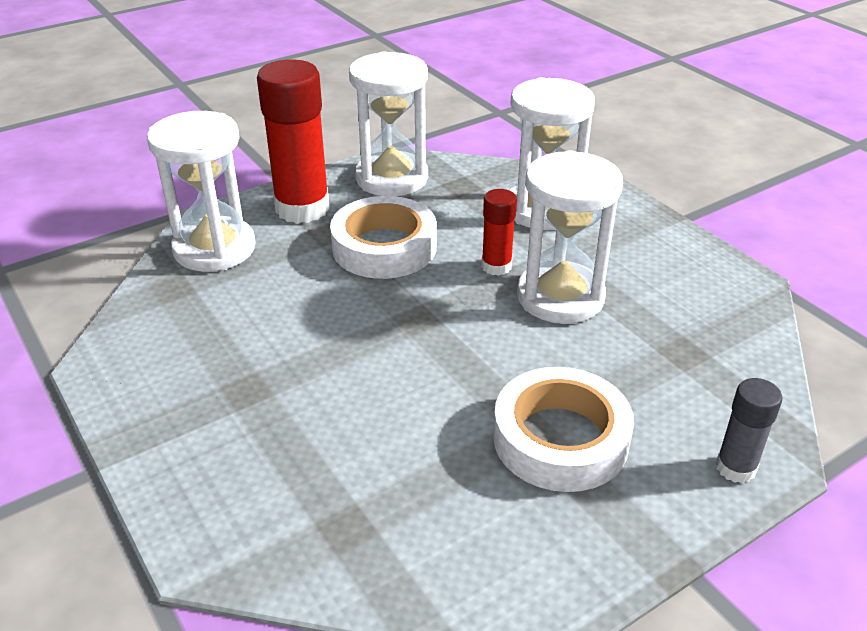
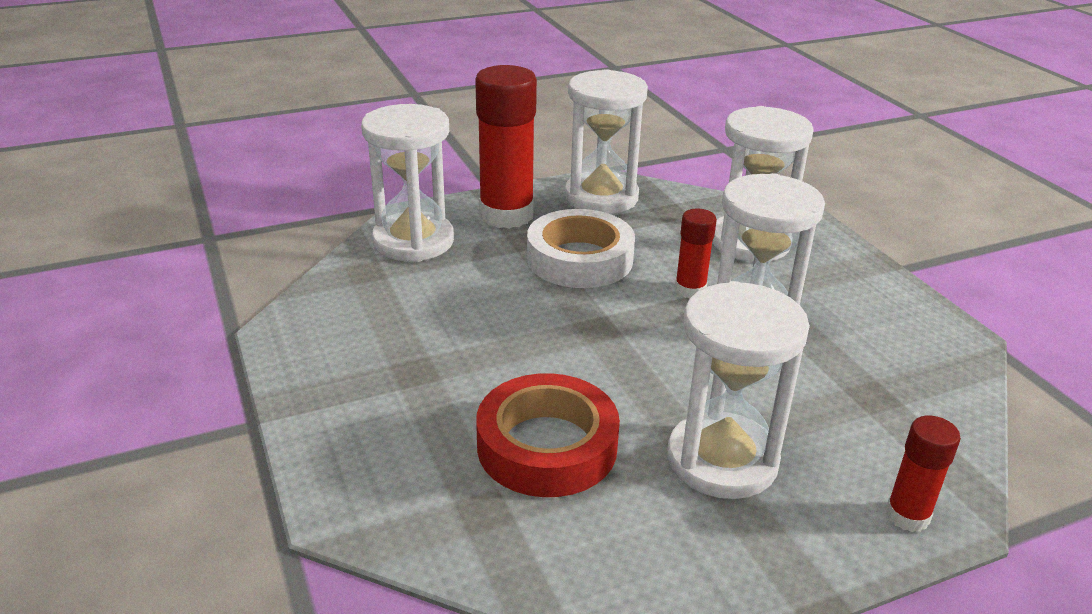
camera: 10 degrees right, 5 degrees down
white tape [493,367,634,492] -> white hourglass [667,281,810,499]
grey glue stick [716,378,782,483] -> red glue stick [886,415,961,532]
none -> red tape [476,373,620,497]

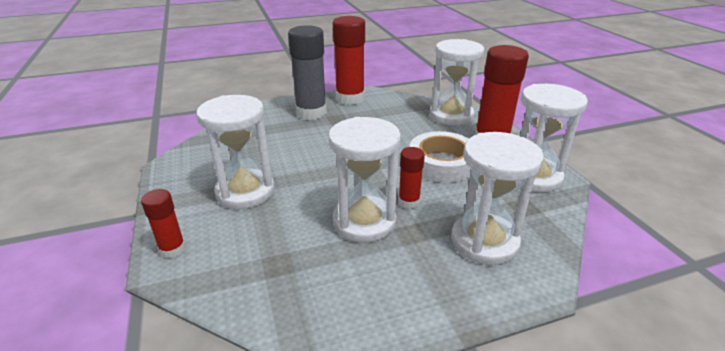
camera: 95 degrees right, 0 degrees up
red tape [476,373,620,497] -> none
none -> grey glue stick [288,25,327,120]
none -> red glue stick [333,16,365,105]

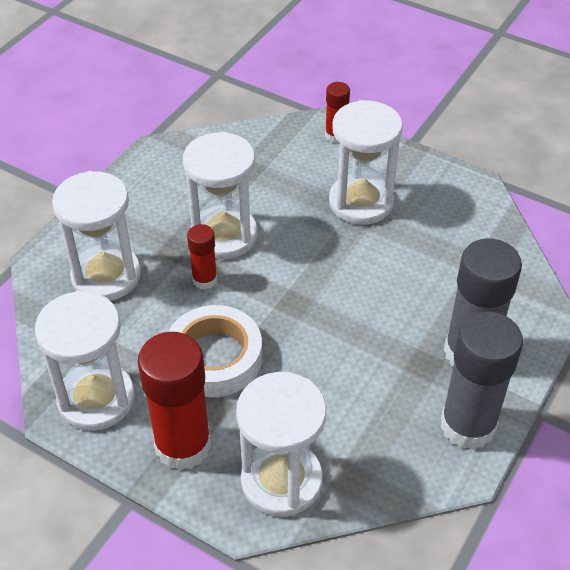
camera: 140 degrees right, 15 degrees up
red glue stick [333,16,365,105] -> grey glue stick [440,311,523,450]

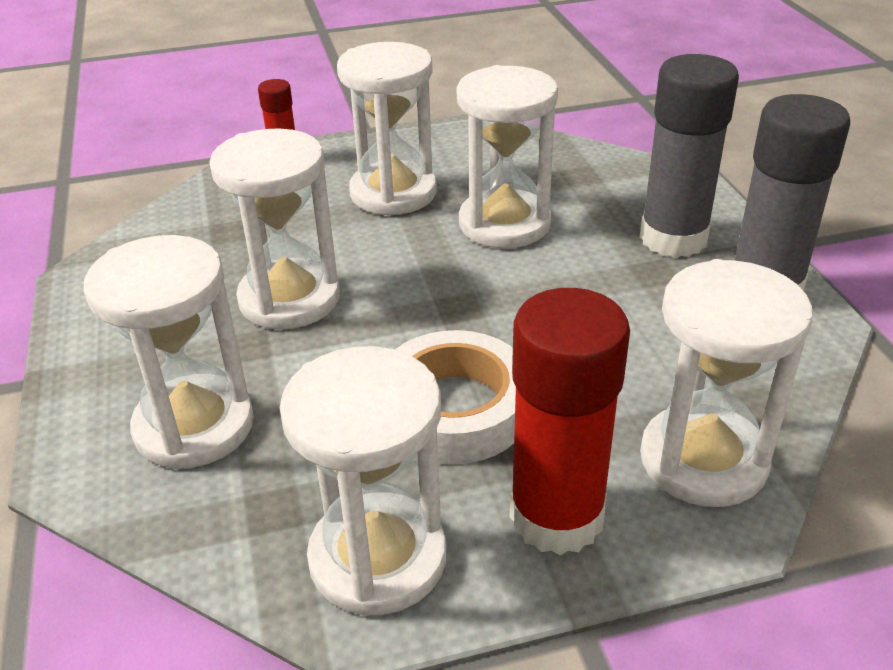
camera: 45 degrees left, 10 degrees down
red glue stick [187,224,217,289] -> none
none -> white hourglass [457,65,558,248]

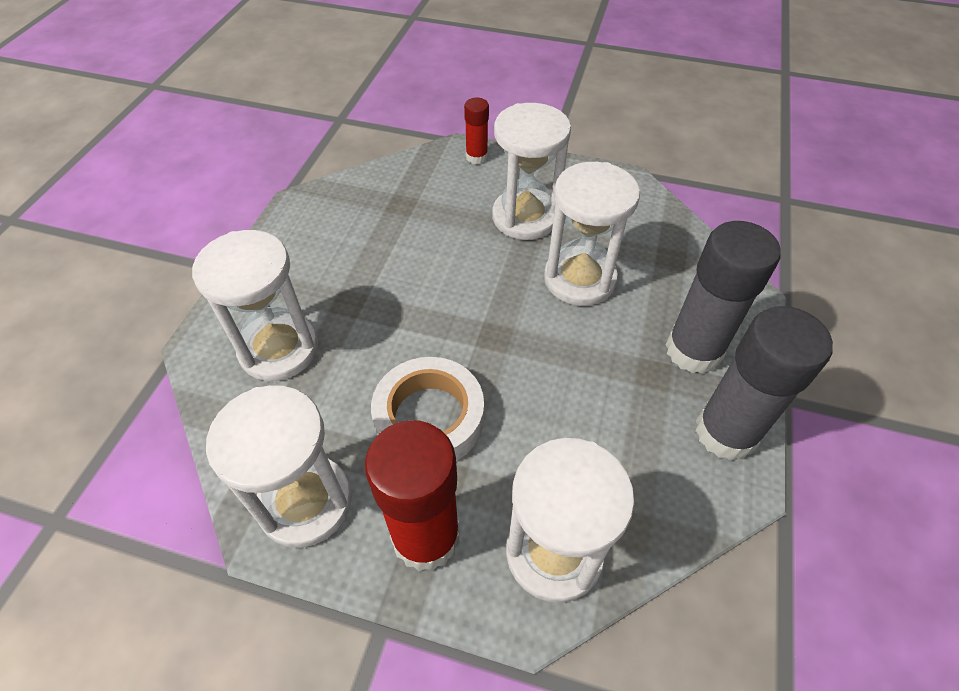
camera: 30 degrees right, 15 degrees up
white hourglass [209,128,340,329] -> none

